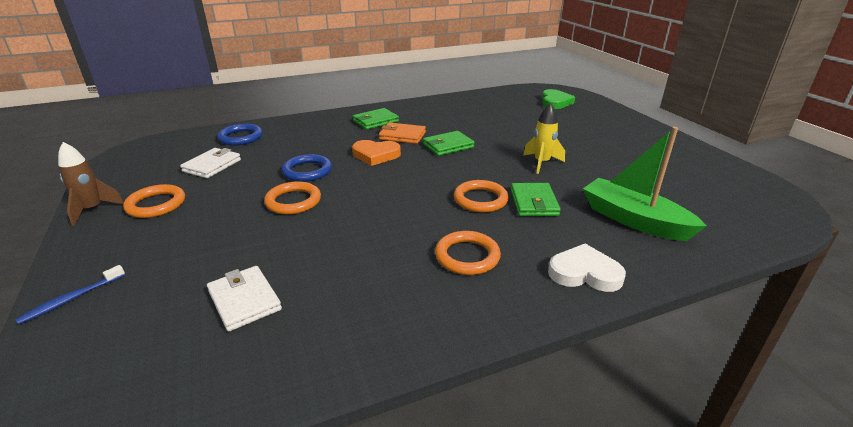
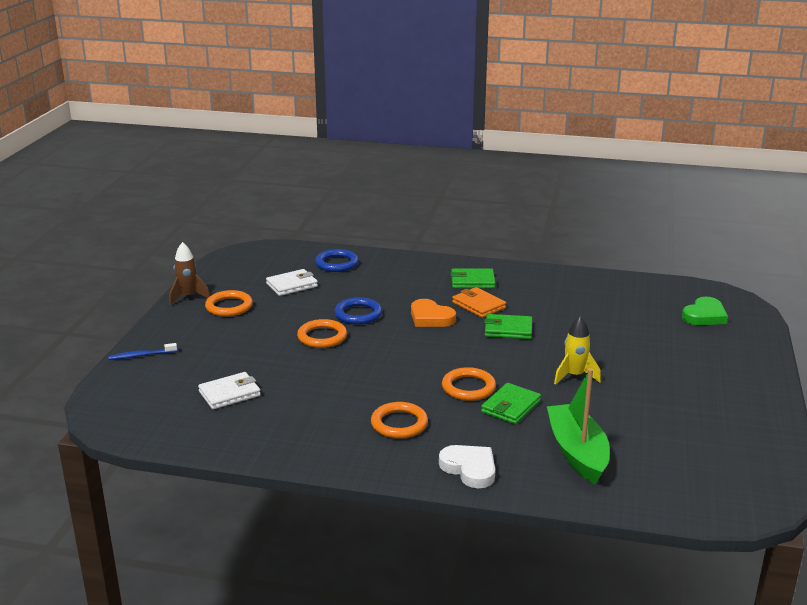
camera: 35 degrees right, 5 degrees down
white wallet [207,266,282,331] -> white wallet turned 60 degrees clockwise [198,372,261,409]

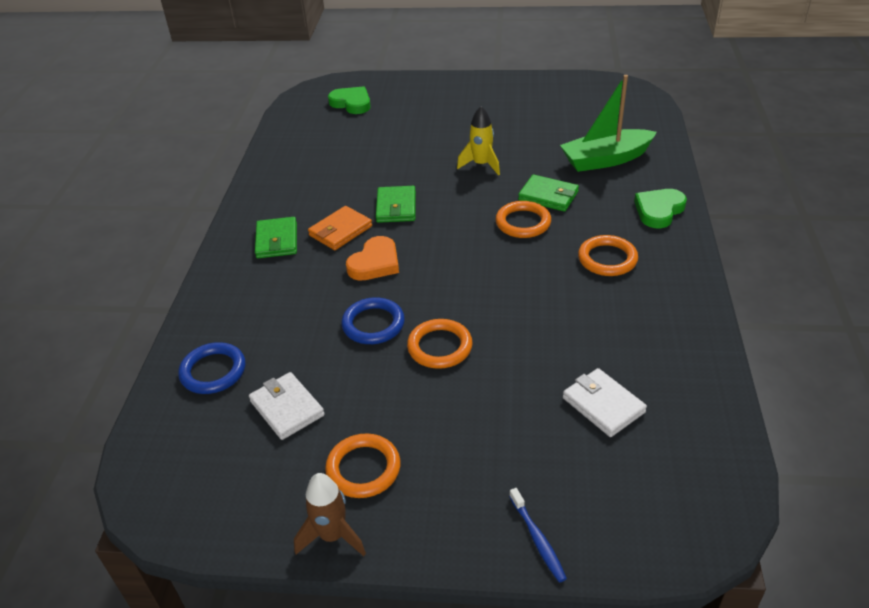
camera: 95 degrees left, 15 degrees up
white heart [439,445,495,489] -> green heart [634,189,687,228]

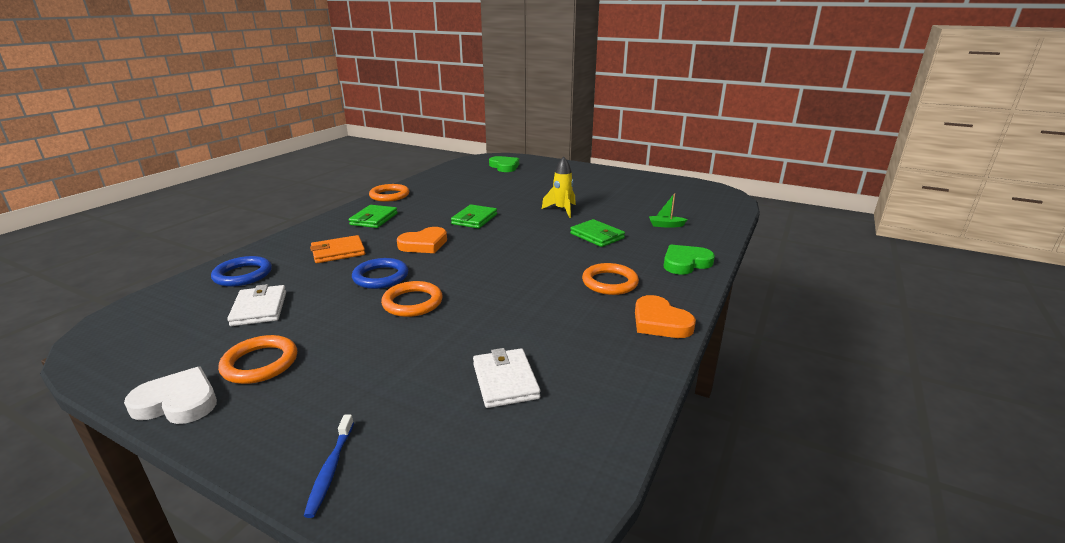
camera: 20 degrees right, 15 degrees down
brown rocket [294,473,366,556] -> white heart [124,367,217,424]
orange wallet [308,206,372,250] -> orange wallet moved to [310,235,365,263]
orange ring [496,201,551,238] -> orange ring moved to [369,184,409,202]
green boat [560,75,657,172] -> green boat [649,193,688,228], size x0.43
none -> orange heart [635,295,696,338]

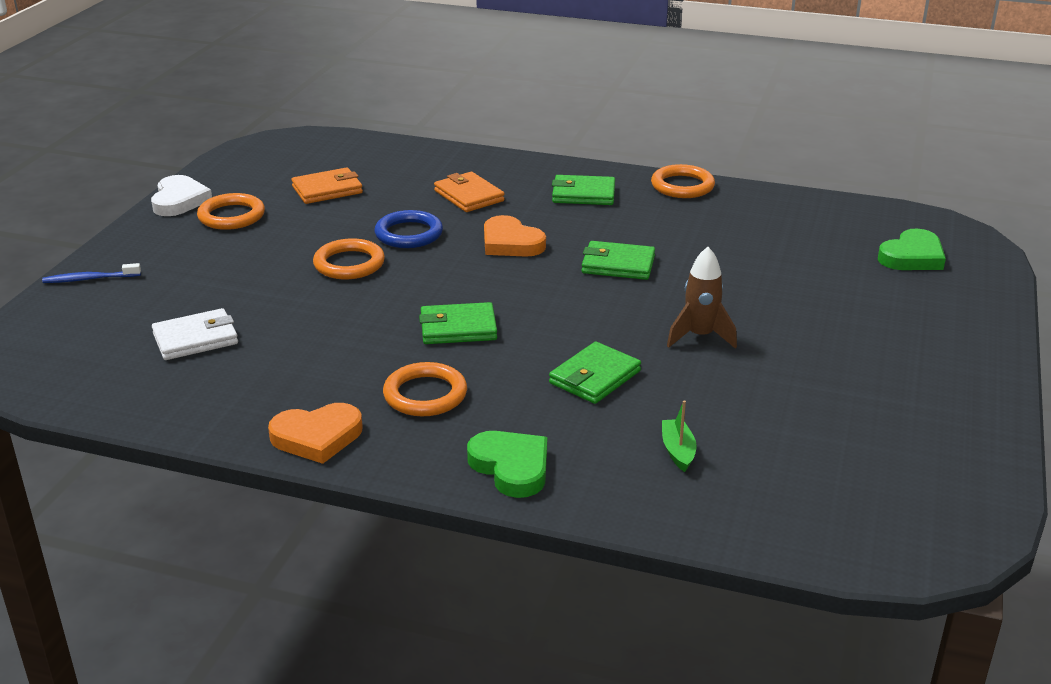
camera: 80 degrees right, 5 degrees up
blue ring [211,256,272,287] -> none
white wallet [227,284,286,326] -> orange wallet [291,167,363,204]
yellow rocket [542,156,576,218] -> brown rocket [667,247,737,349]
orange heart [635,295,696,338] -> orange heart turned 150 degrees counterclockwise [268,403,363,464]
none -> green wallet [419,302,497,344]

